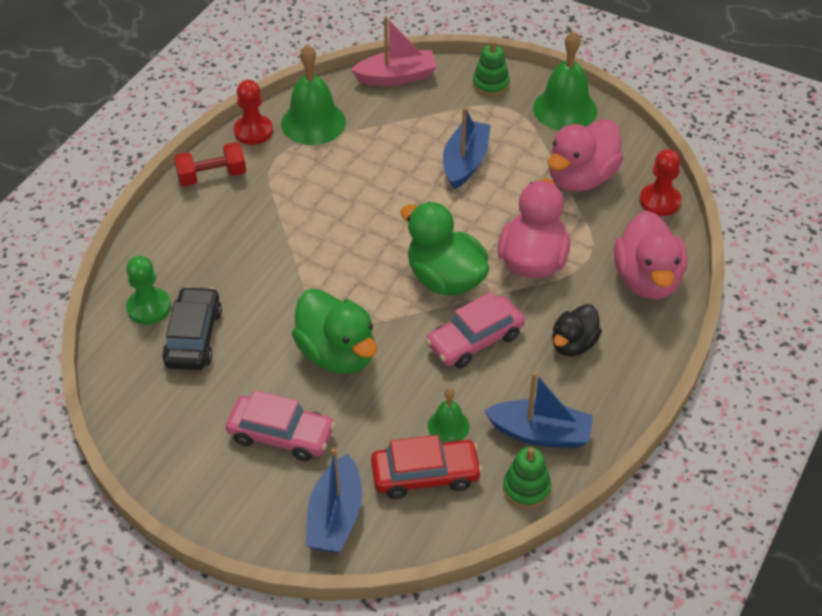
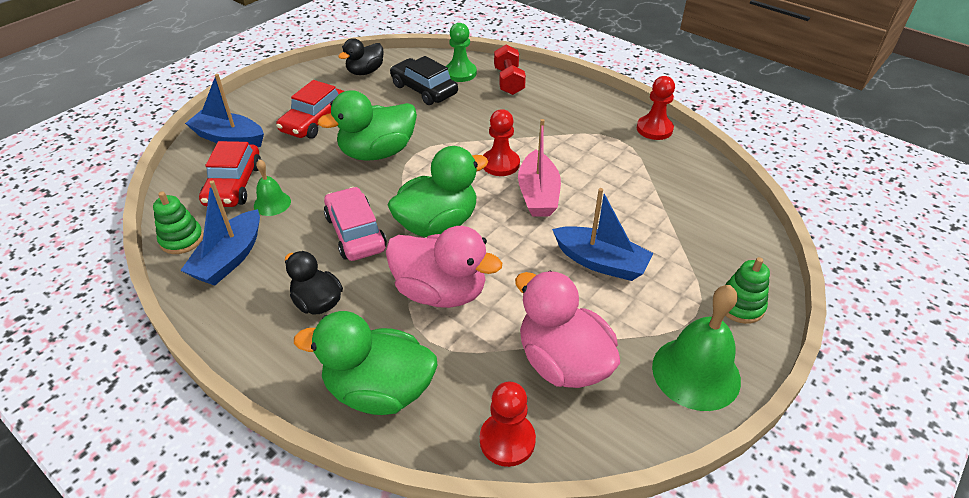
camera: 100 degrees right, 5 degrees down
black car [162,286,222,370] -> black car turned 150 degrees counterclockwise [390,56,458,105]
red dumbbell [174,142,246,187] -> red dumbbell moved to [494,44,526,95]
pink car [226,390,335,461] -> red car [276,80,345,139]
green bell [281,45,346,145] -> none
pink boat [351,16,437,86] -> pink boat moved to [518,119,561,217]
pink duck [614,211,687,299] -> green duck [294,311,438,415]
none -> black duck [338,38,384,75]
none -> red pawn [483,109,520,176]

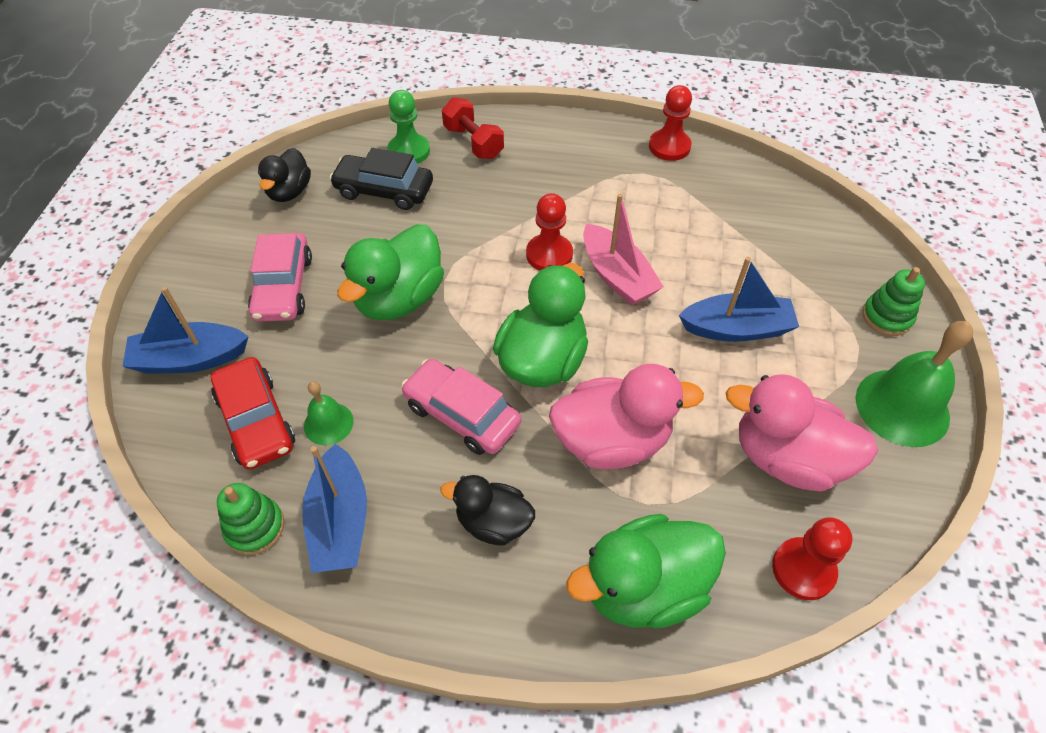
camera: 30 degrees left, 10 degrees up
red car [276,80,345,139] -> pink car [248,233,312,322]

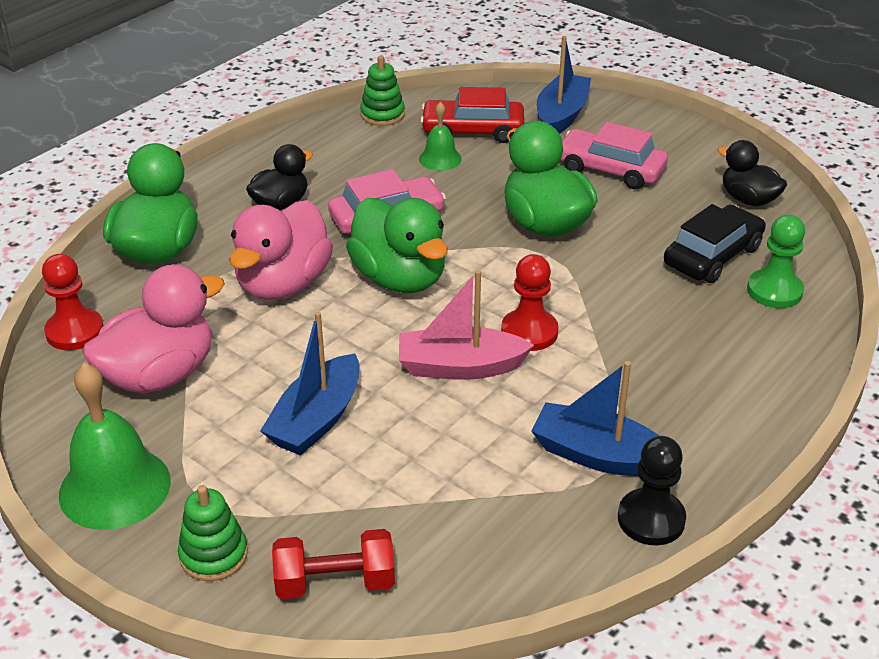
camera: 120 degrees right, 15 degrees down
blue boat [302,443,367,573] -> blue boat moved to [531,361,659,476]
red dumbbell [442,97,504,159] -> red dumbbell moved to [272,529,395,599]
red pawn [649,85,692,161] -> black pawn [618,436,686,545]

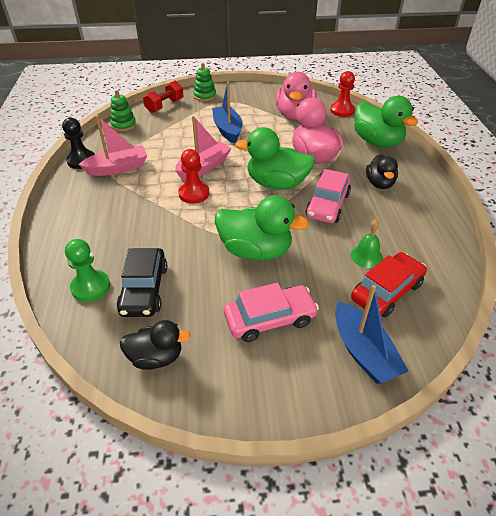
camera: 135 degrees right, 5 degrees up
green bell [59,362,171,530] -> none
green stacking toy [360,55,405,126] -> green stacking toy moved to [110,90,136,131]
blue boat [531,361,659,476] -> pink boat [78,115,147,176]

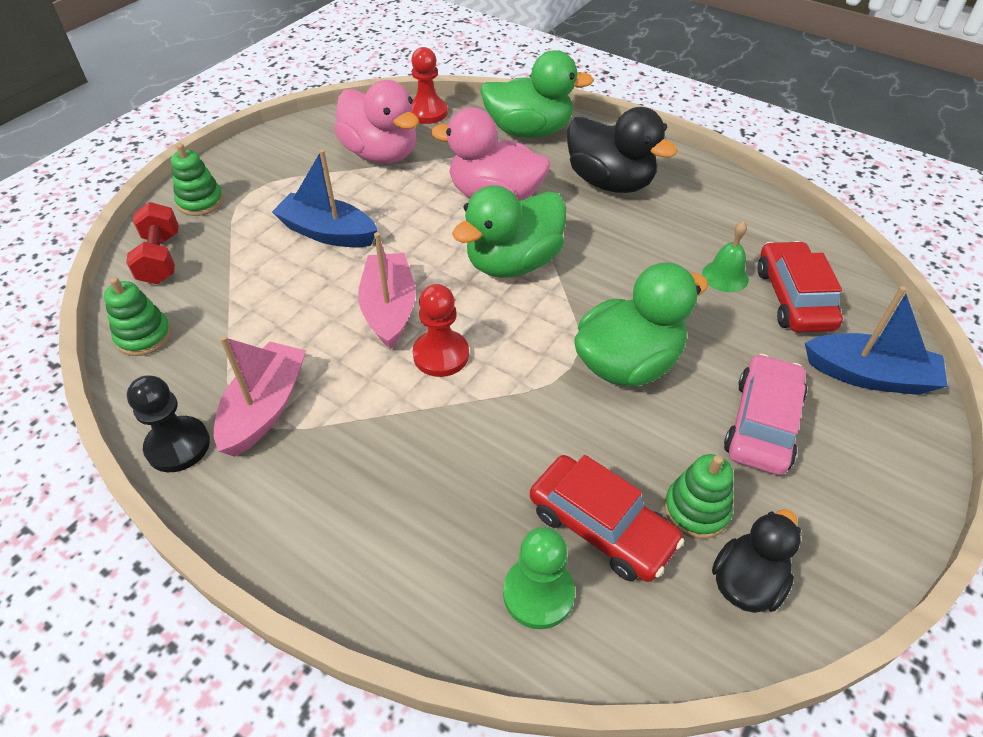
camera: 50 degrees left, 5 degrees up
black car [117,248,167,317] -> red car [530,455,684,582]
pink car [305,169,351,223] -> none
black duck [366,154,398,189] -> black duck [567,107,678,193], size x1.63
none -> green stacking toy [664,454,733,539]

